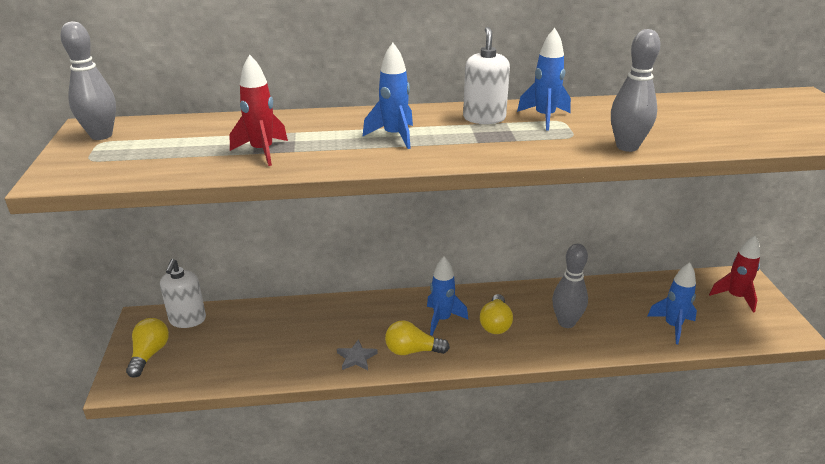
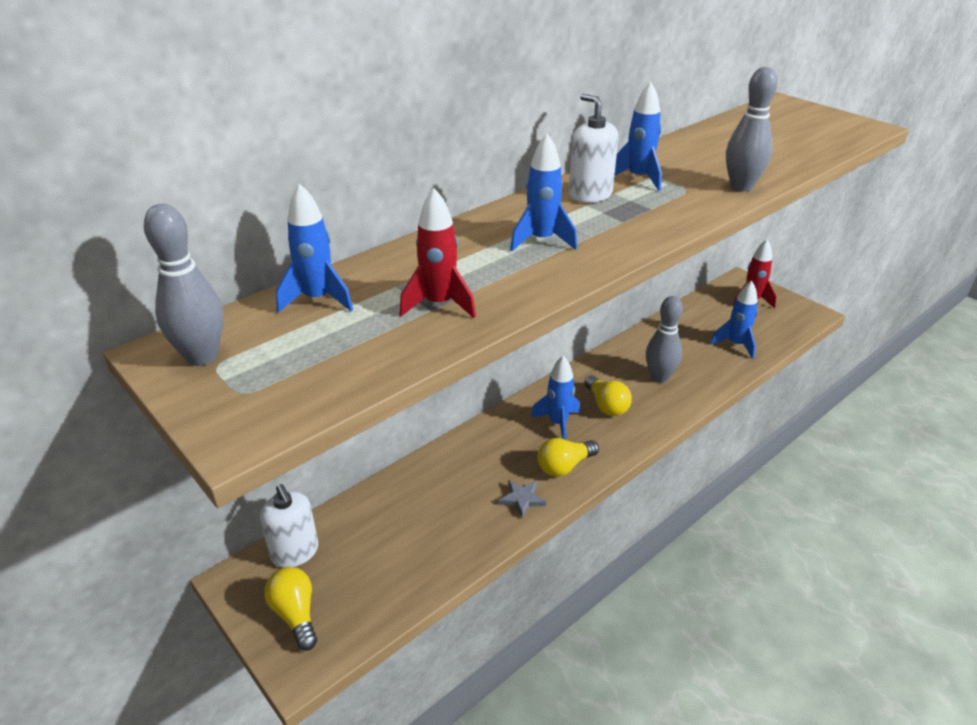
camera: 35 degrees left, 5 degrees up
none -> blue rocket [276,183,353,313]

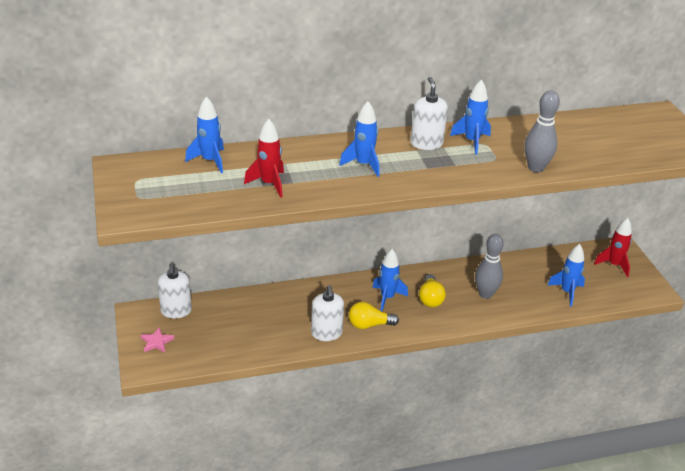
camera: 25 degrees right, 0 degrees up
grey bowling pin [144,204,224,366] -> none
yellow light bulb [264,567,317,651] -> pink star [141,328,175,352]
grey star [499,480,546,518] -> white soap dispenser [311,285,344,341]

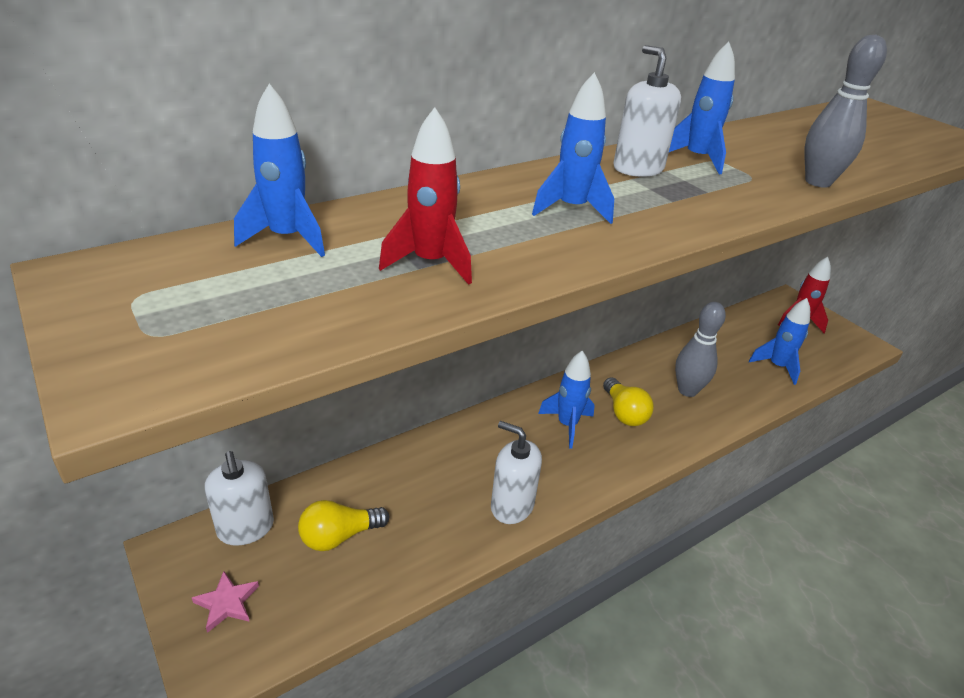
camera: 20 degrees left, 0 degrees up
white soap dispenser [311,285,344,341] -> white soap dispenser turned 150 degrees clockwise [491,421,542,524]
yellow light bulb [349,302,399,329] -> yellow light bulb moved to [298,500,389,551]

